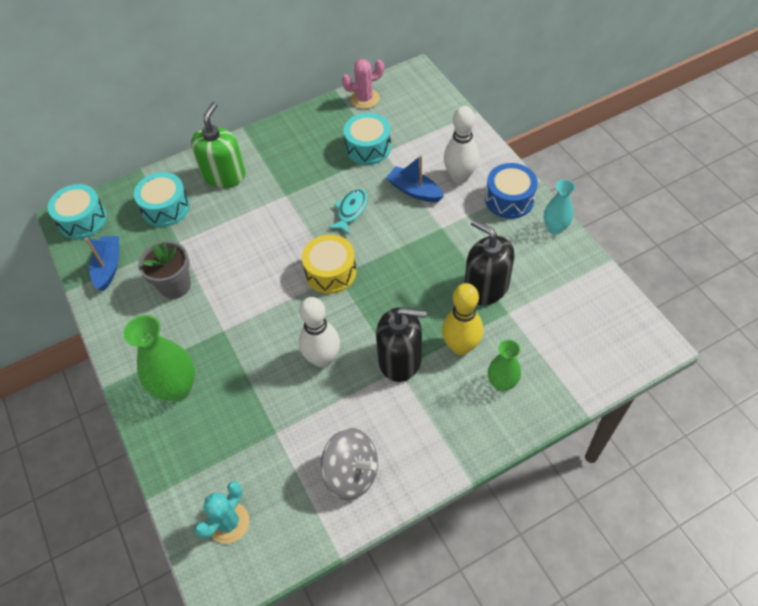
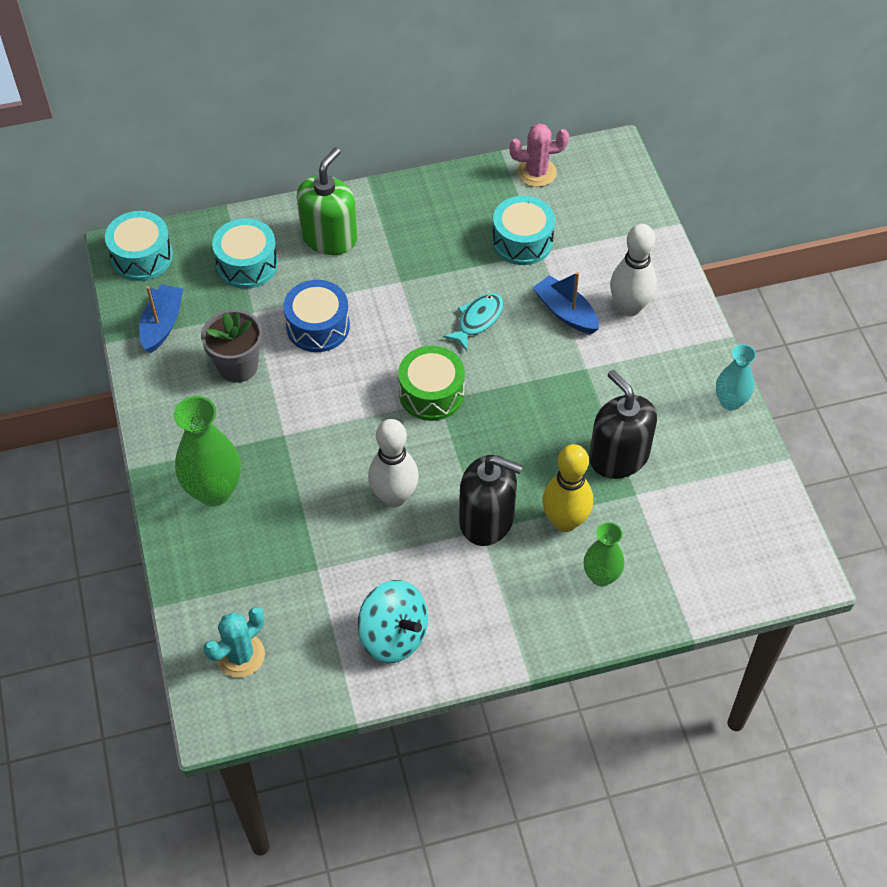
camera: 10 degrees right, 0 degrees up
yellow drum [302,235,357,294] -> green drum [398,346,465,421]
grey spinning top [321,428,378,500] -> turquoise spinning top [357,580,428,663]
blue drum [485,163,538,219] -> blue drum moved to [283,280,350,352]

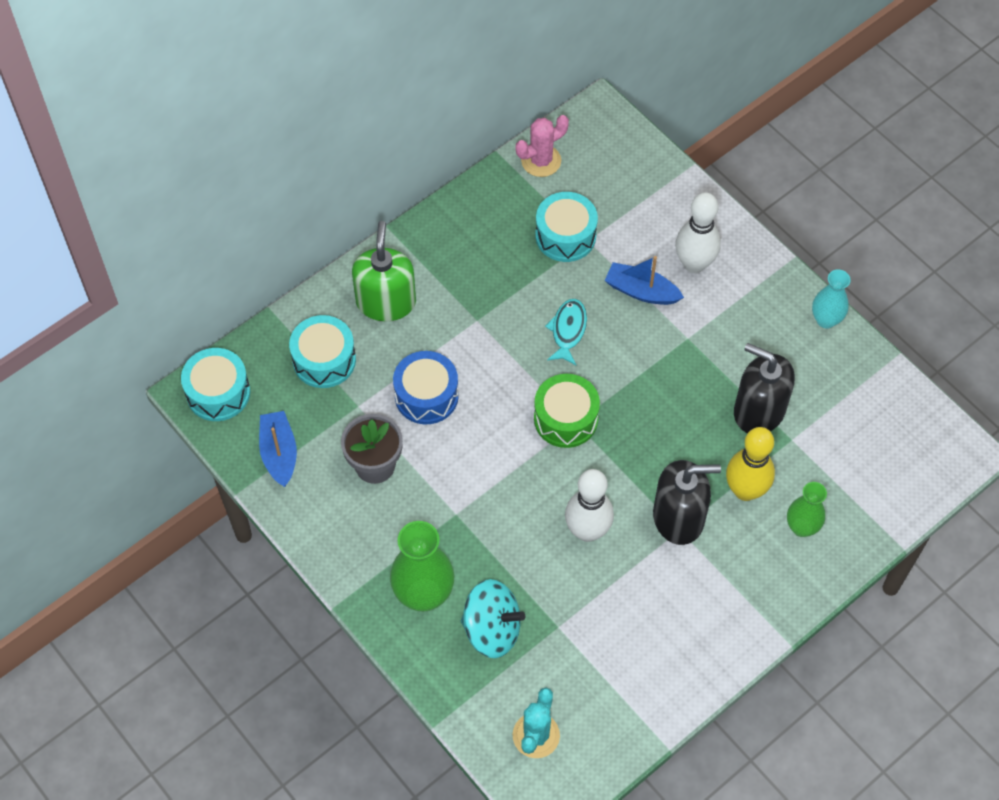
camera: 25 degrees left, 5 degrees up
turquoise spinning top [357,580,428,663] -> turquoise spinning top moved to [461,579,525,658]

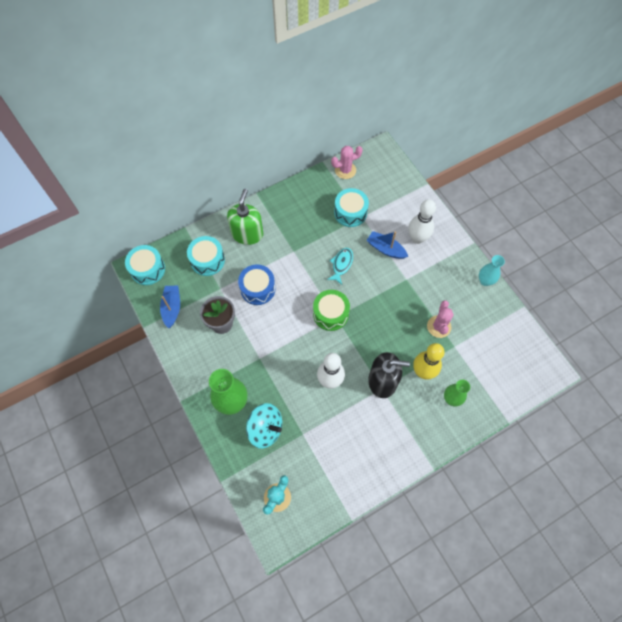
camera: 10 degrees right, 5 degrees up
black soap dispenser [734,343,795,433] -> pink cactus [427,300,454,338]

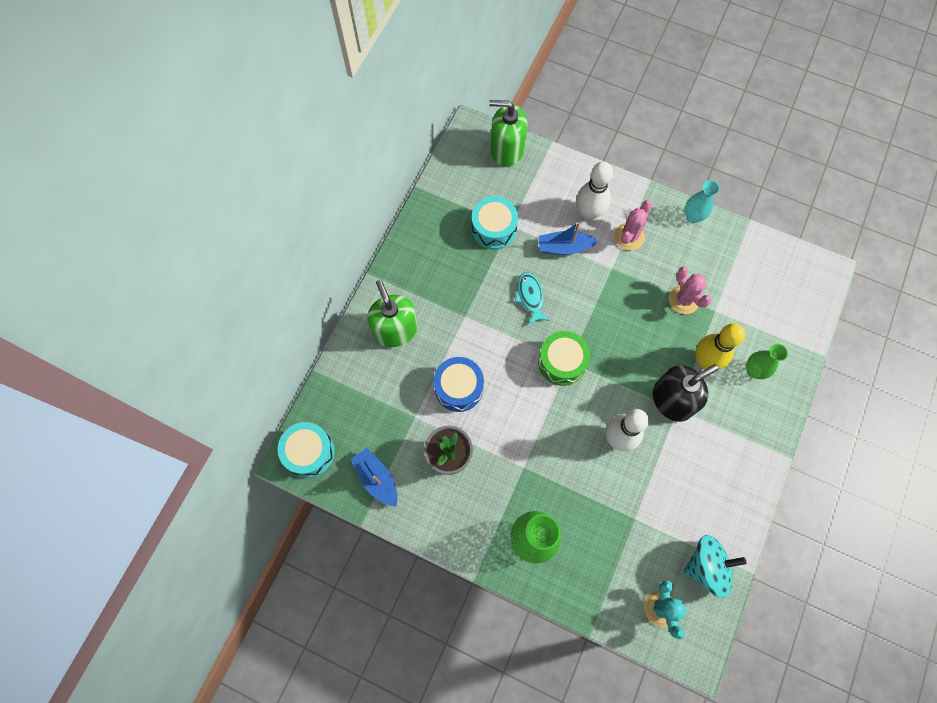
camera: 35 degrees left, 5 degrees up
turquoise drum [187,236,225,276] -> none
turquoise spinning top [246,403,282,449] -> turquoise spinning top moved to [684,535,747,598]
pink cactus [331,146,363,179] -> pink cactus moved to [614,200,652,250]
none -> green soap dispenser [489,100,528,167]

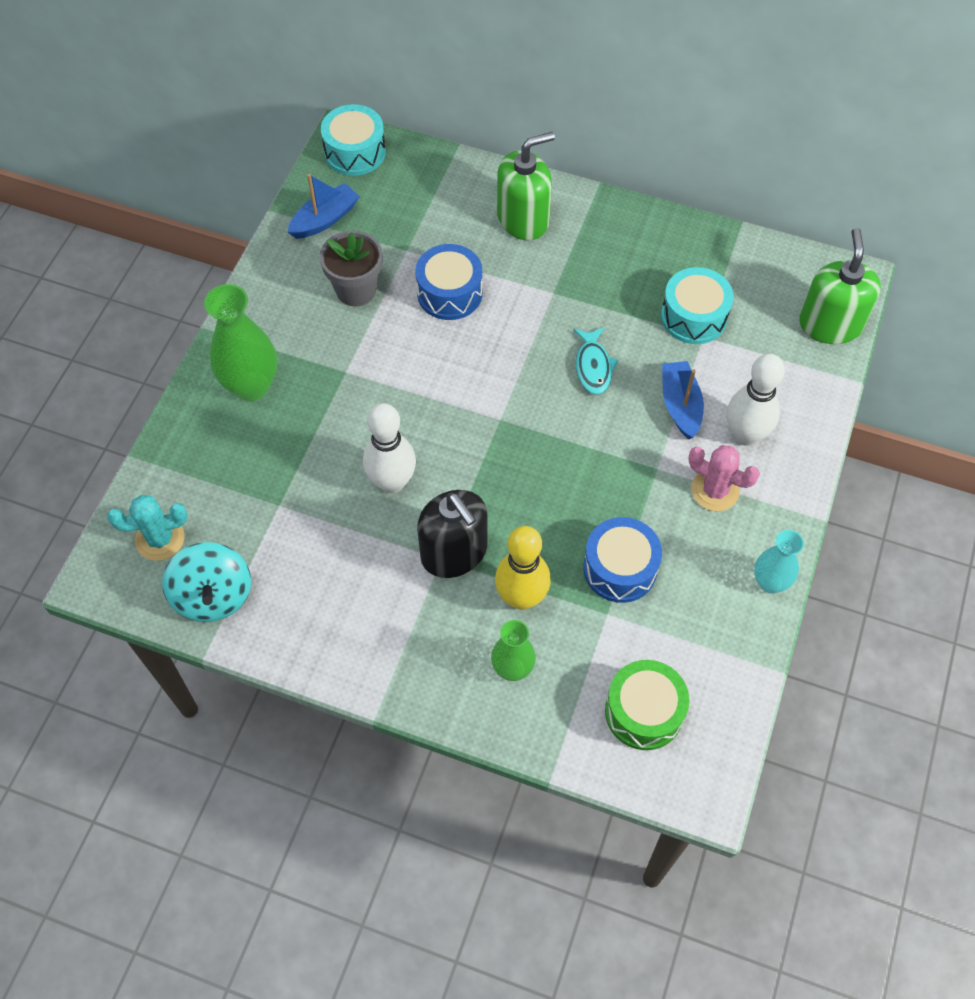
camera: 85 degrees right, 10 degrees down
turquoise fish [515,272,550,325] -> turquoise fish turned 105 degrees clockwise [573,327,619,395]
green drum [538,331,590,386] -> green drum moved to [605,660,689,750]
pink cactus [669,267,712,314] -> blue drum [583,517,662,603]

